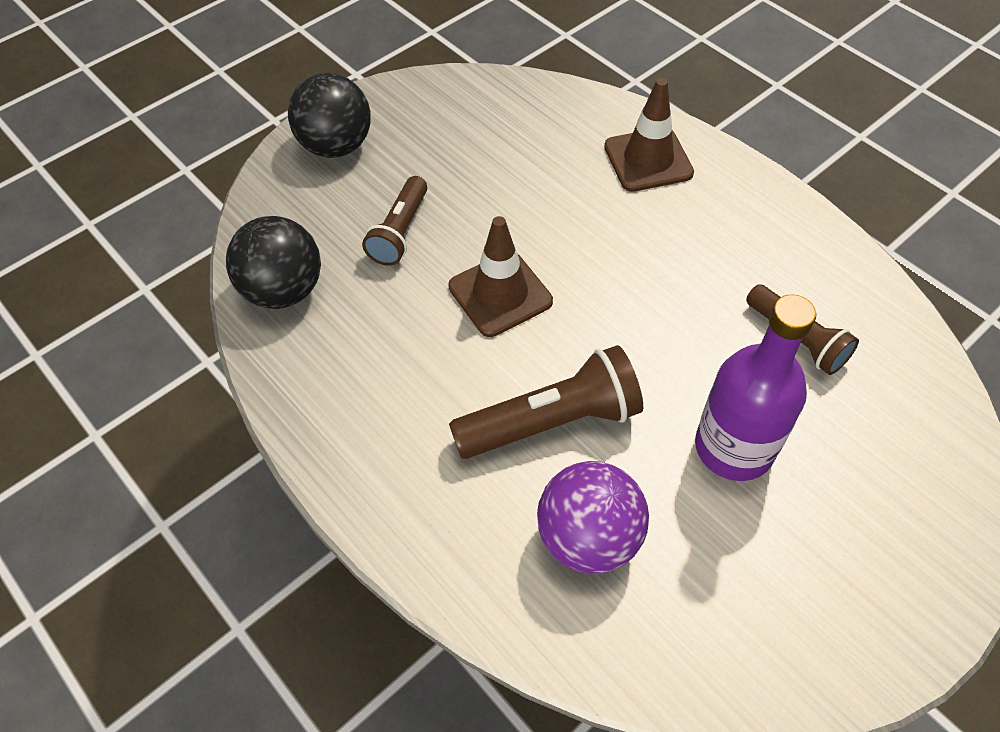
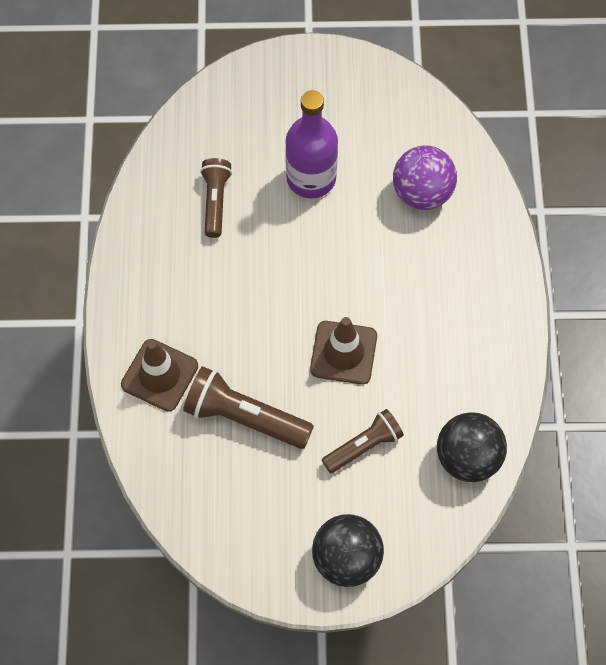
camera: 140 degrees left, 10 degrees up
brown flashlight [449,345,643,459] -> brown flashlight moved to [183,366,314,449]

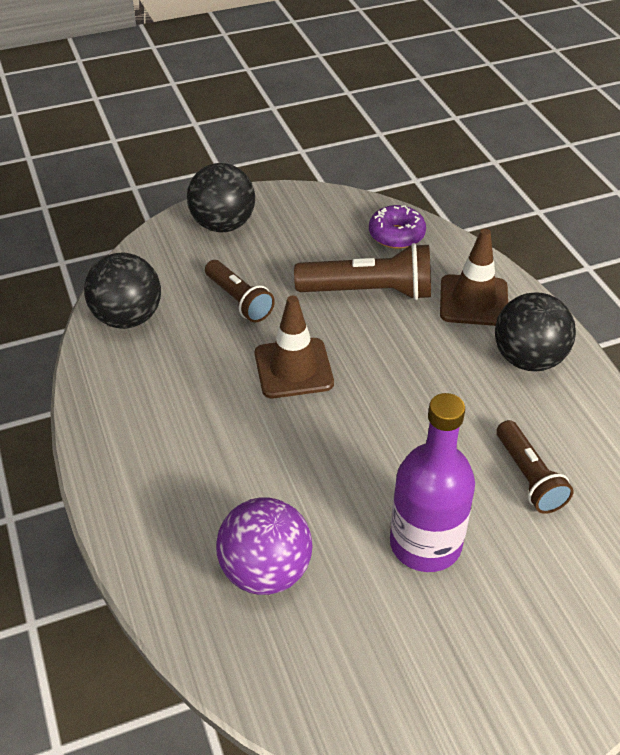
camera: 160 degrees right, 20 degrees down
brown flashlight [322,409,404,473] -> brown flashlight turned 75 degrees counterclockwise [205,260,275,322]
none -> purple donut [369,205,426,249]
none -> black ball [495,292,576,372]

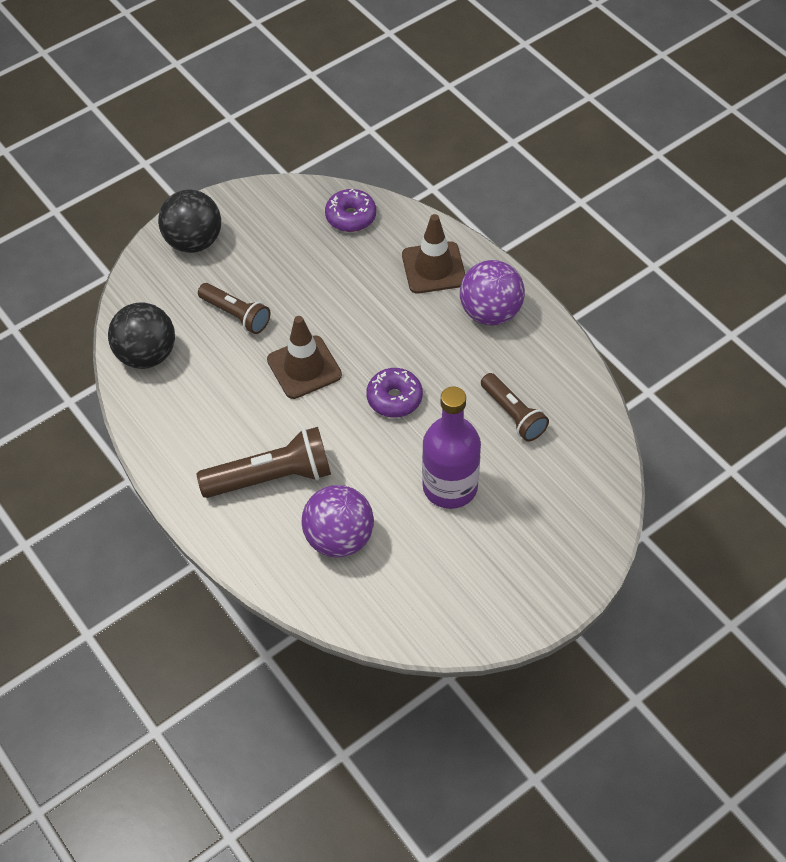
camera: 15 degrees left, 10 degrees up
brown flashlight [294,243,431,300] -> brown flashlight moved to [197,427,331,498]
black ball [495,292,576,372] -> purple ball [460,260,525,325]
none -> purple donut [366,368,423,417]

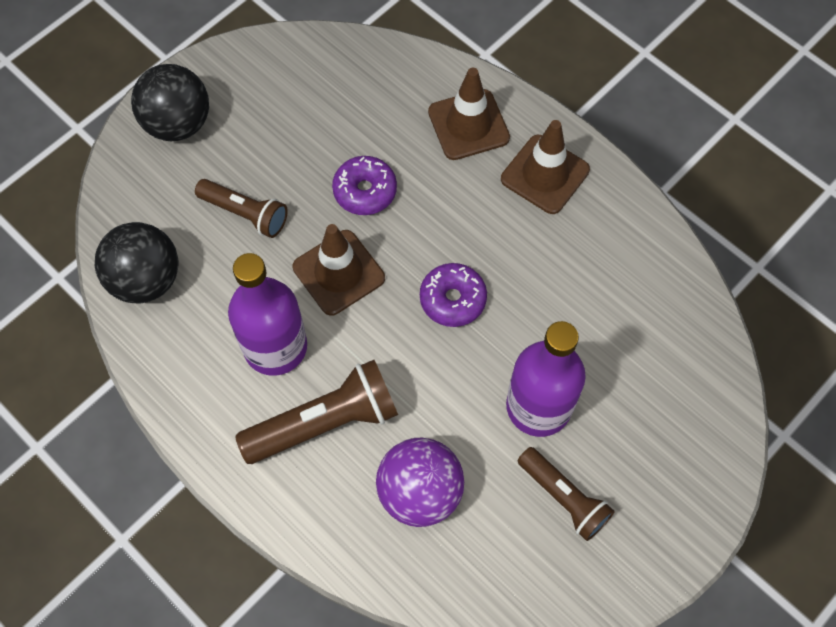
camera: 10 degrees left, 10 degrees up
purple donut [325,188,376,232] -> purple donut moved to [332,156,397,215]
purple ball [460,260,525,325] -> brown traffic cone [501,120,590,214]
brown flashlight [481,373,549,442] -> brown flashlight moved to [518,447,615,541]
none -> purple bottle [228,253,307,376]

